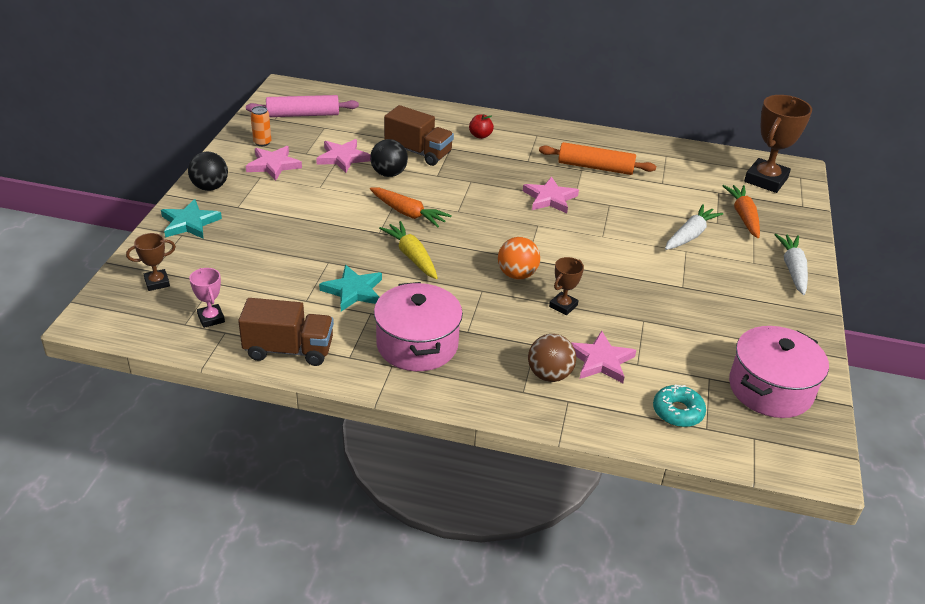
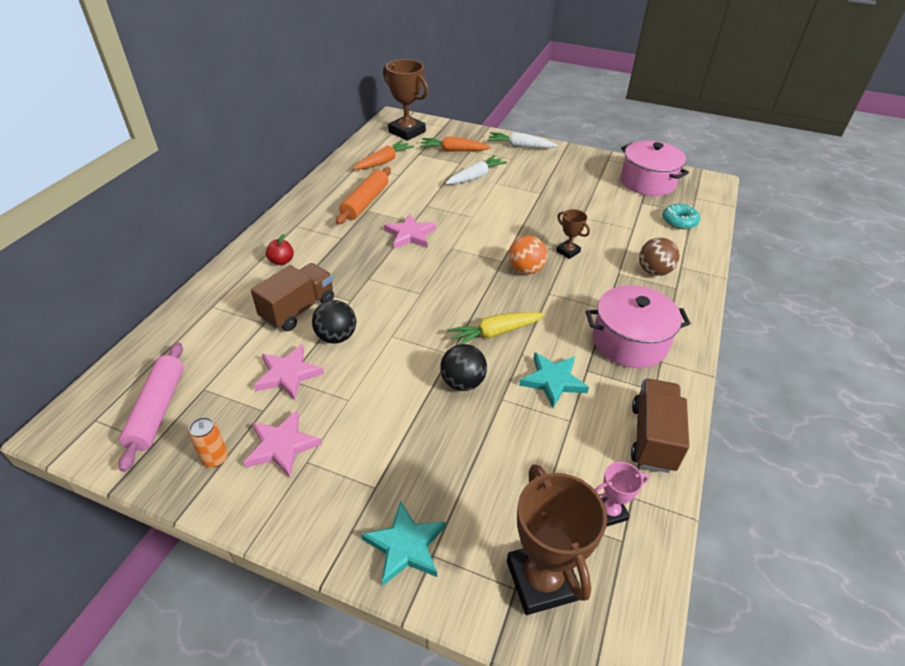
camera: 80 degrees left, 5 degrees up
brown trophy [126,233,176,291] -> brown trophy [507,464,607,615], size x1.97
black ball [188,152,228,191] -> black ball moved to [440,344,487,391]
orange carrot [370,188,452,227] -> orange carrot moved to [353,140,414,170]
pink star [571,331,636,383] -> none
white carrot [665,204,723,250] -> white carrot turned 90 degrees clockwise [446,155,507,184]

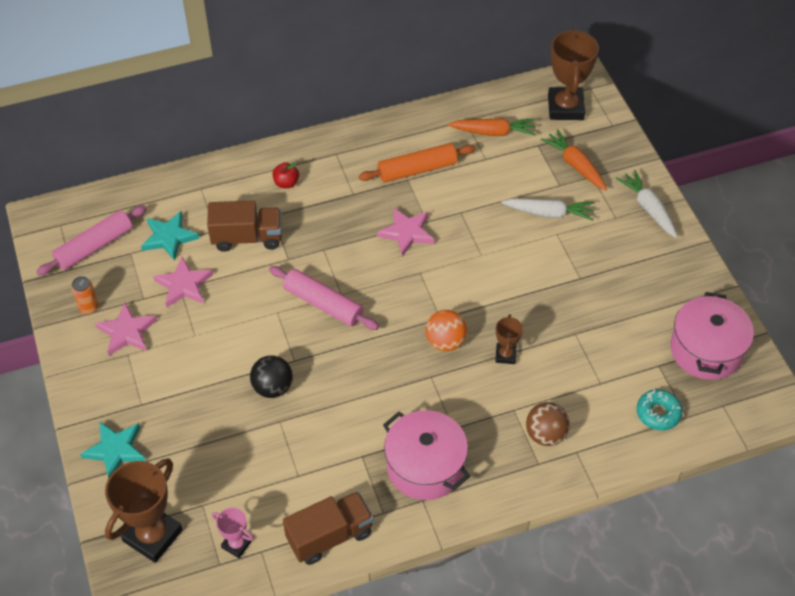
camera: 50 degrees right, 10 degrees up
black ball [312,300,356,344] -> none
yellow carrot [447,312,545,345] -> none
turquoise star [519,352,589,408] -> turquoise star moved to [141,211,199,261]
none -> pink rolling pin [269,266,379,330]

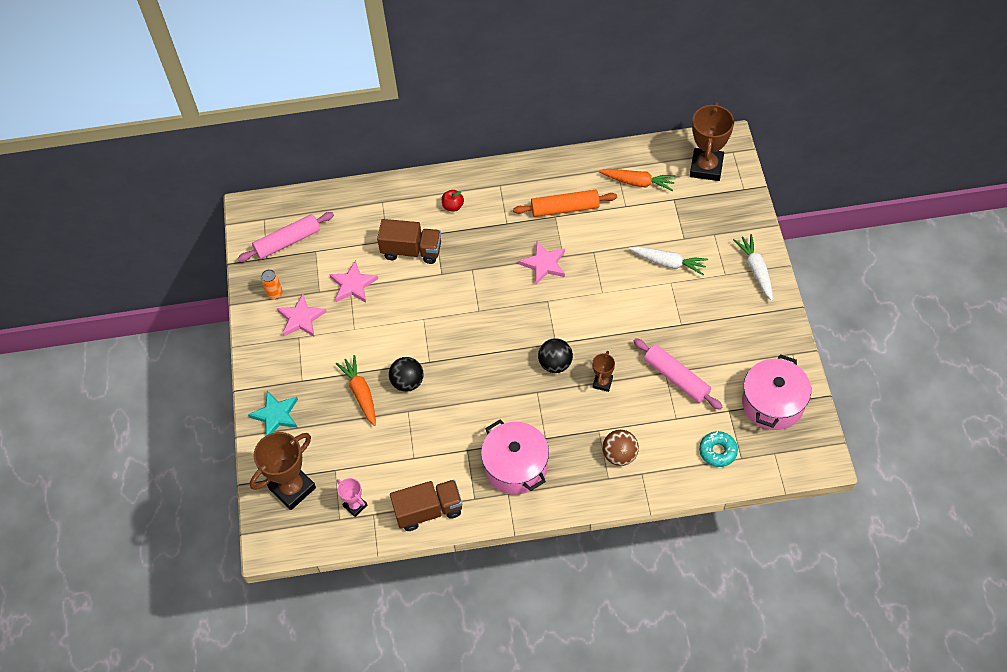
camera: 15 degrees right, 5 degrees up
turquoise star [141,211,199,261] -> none
pink rolling pin [269,266,379,330] -> pink rolling pin moved to [634,338,723,410]
orange ball [425,310,467,351] -> black ball [538,338,573,373]
orange carrot [541,129,607,190] -> orange carrot moved to [336,355,376,426]

